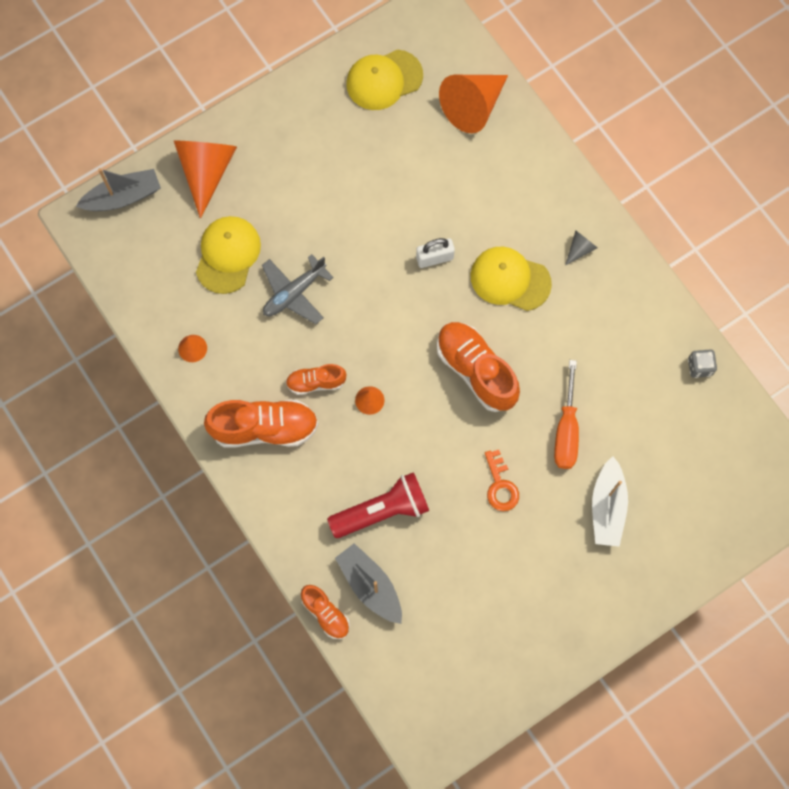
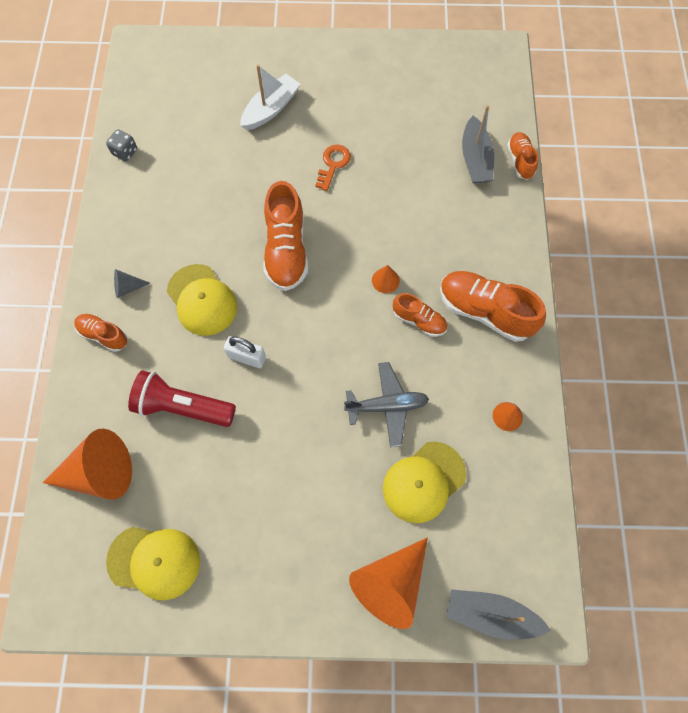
camera: 145 degrees left, 5 degrees down
red flashlight [327,472,429,538] -> red flashlight moved to [128,371,236,427]
orange screwdriver [554,360,579,469] -> none
none -> orange shoe [74,314,127,352]

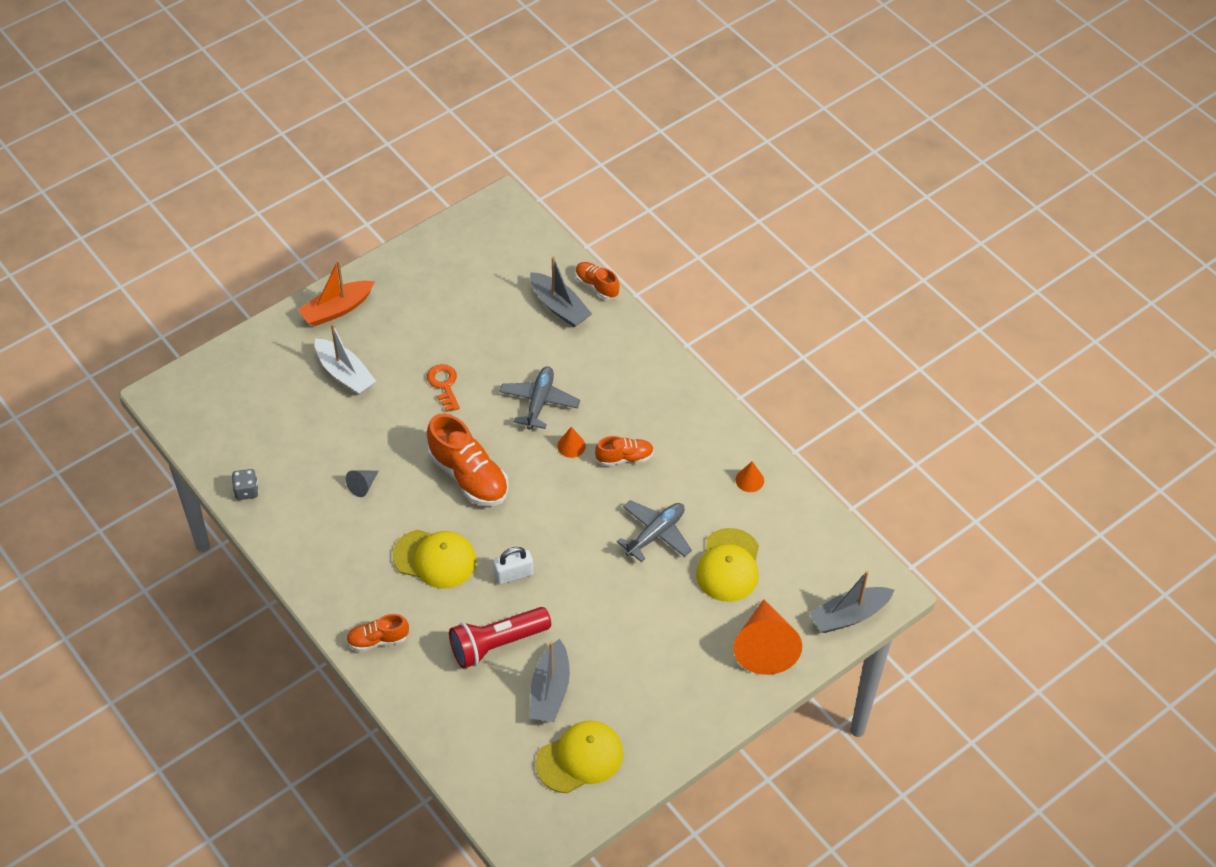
camera: 40 degrees left, 15 degrees down
orange cone [43,429,132,500] -> none
grey cone [114,269,150,298] -> grey cone moved to [346,470,378,497]
white boat [240,65,301,130] -> white boat turned 135 degrees clockwise [315,324,376,395]
orange shoe [440,271,546,342] -> none
none -> orange boat [298,260,375,326]
none -> grey plane [499,366,580,430]
none -> grey boat [530,639,570,722]

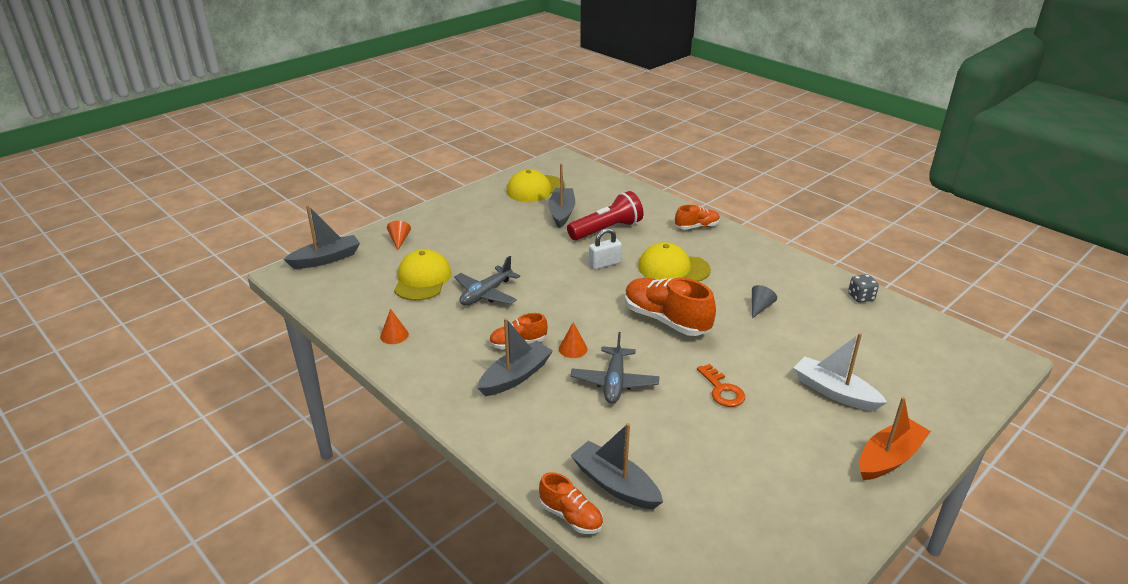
camera: 175 degrees right, 20 degrees down
orange cone [733,599,802,675] -> orange cone [387,221,411,250], size x0.45
none -> grey boat [477,318,553,396]

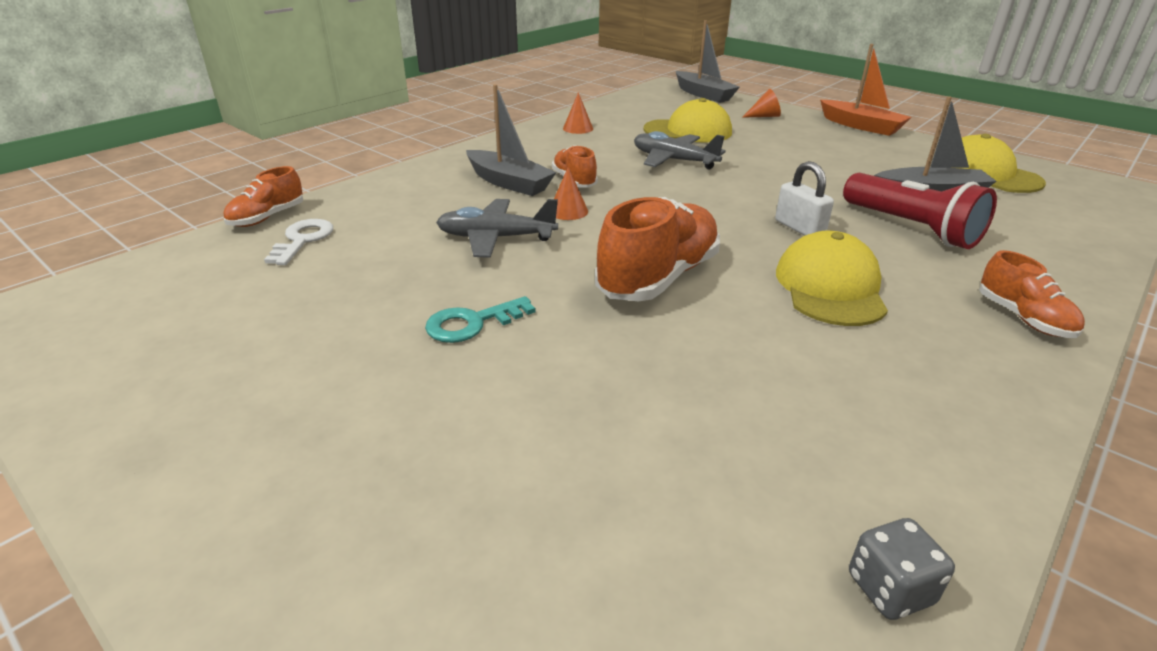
camera: 85 degrees right, 0 degrees up
grey boat [570,423,663,509] -> white key [264,219,333,265]
orange key [697,364,745,407] -> turquoise key [425,296,536,343]
grey cone [752,285,777,318] -> none
white boat [794,333,888,411] -> none
orange boat [859,397,931,480] -> orange boat moved to [820,44,911,136]

